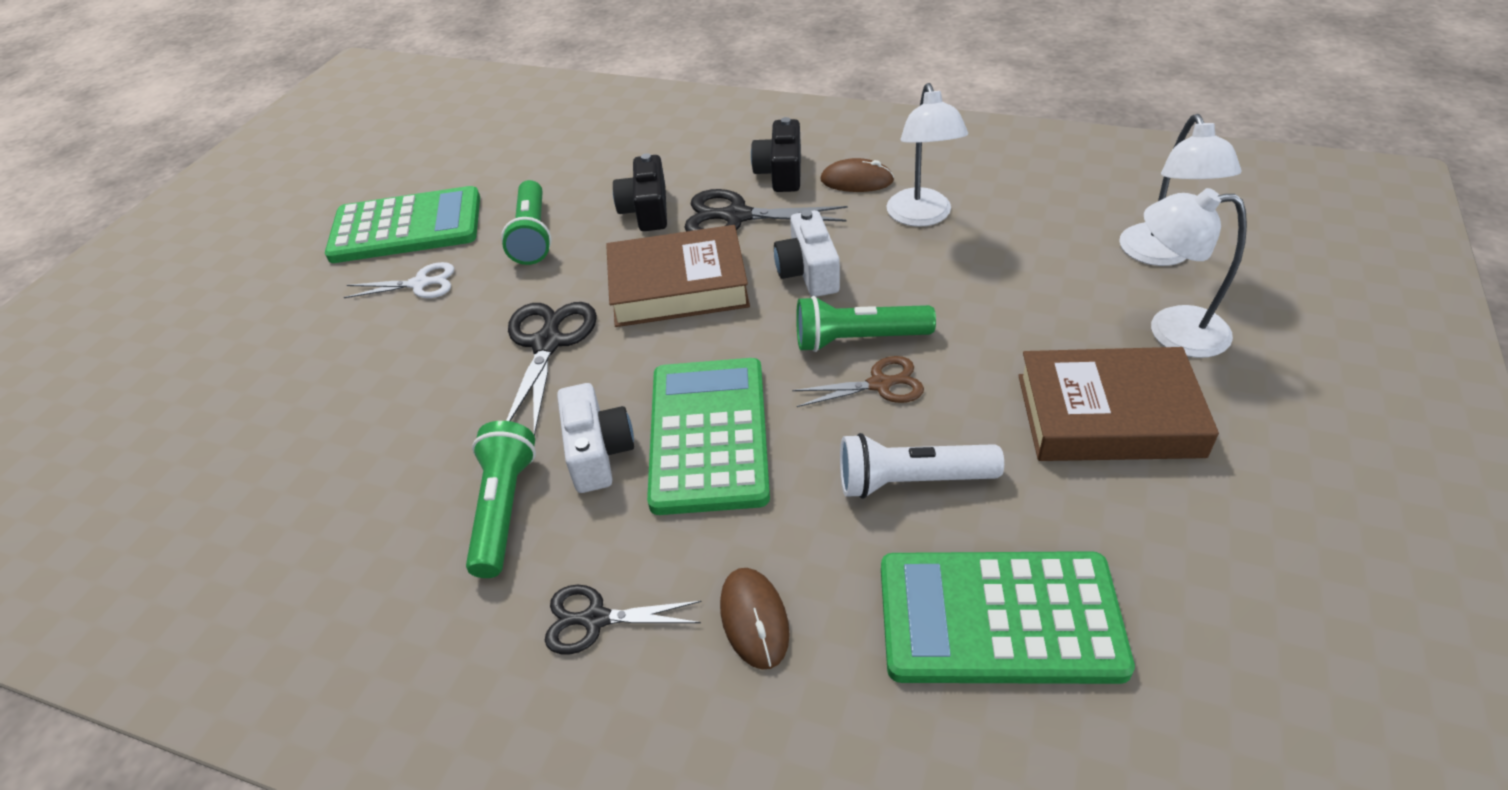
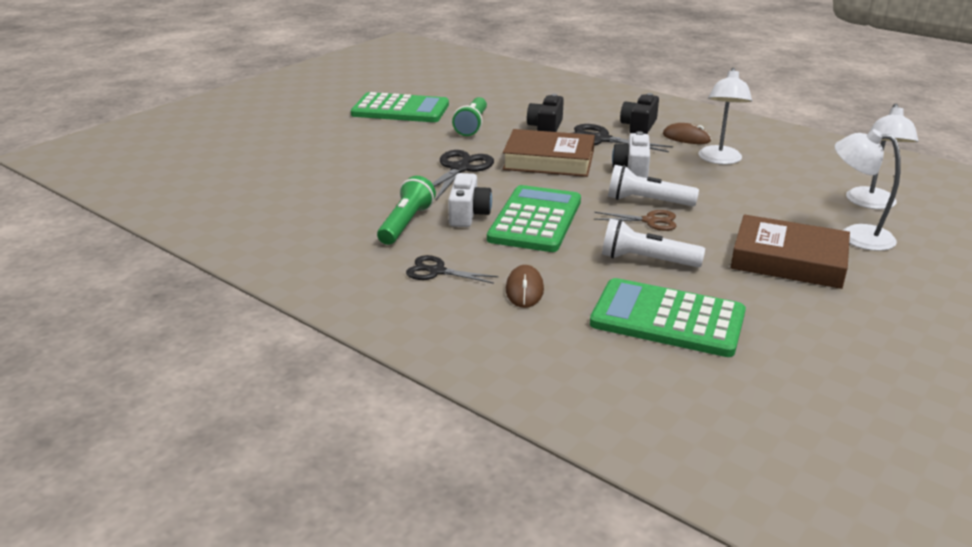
camera: 15 degrees right, 15 degrees down
white scissors [343,262,454,298] -> none
green flashlight [796,296,936,352] -> white flashlight [608,165,699,206]

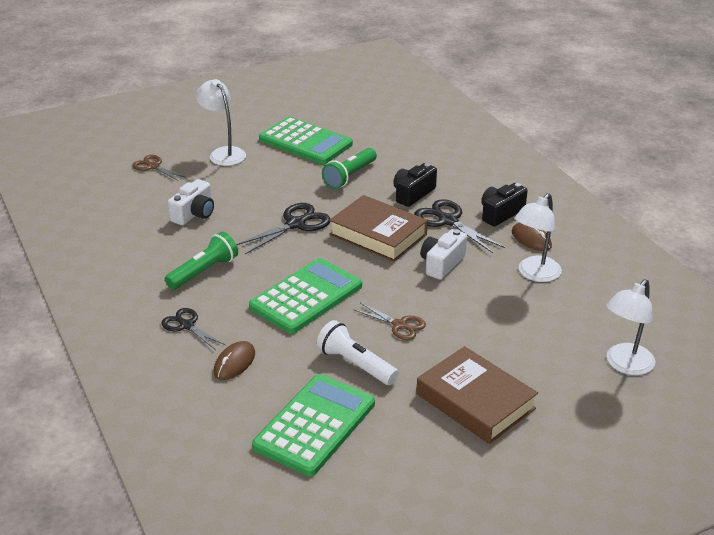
camera: 25 degrees right, 5 degrees up
white camera [448,173,492,227] -> white camera moved to [168,179,214,225]
green calculator [590,278,746,357] -> green calculator turned 75 degrees clockwise [252,374,375,476]
white flashlight [608,165,699,206] -> none
white lamp [835,129,901,251] -> white lamp moved to [196,79,246,166]
none -> brown scissors [133,155,186,181]

